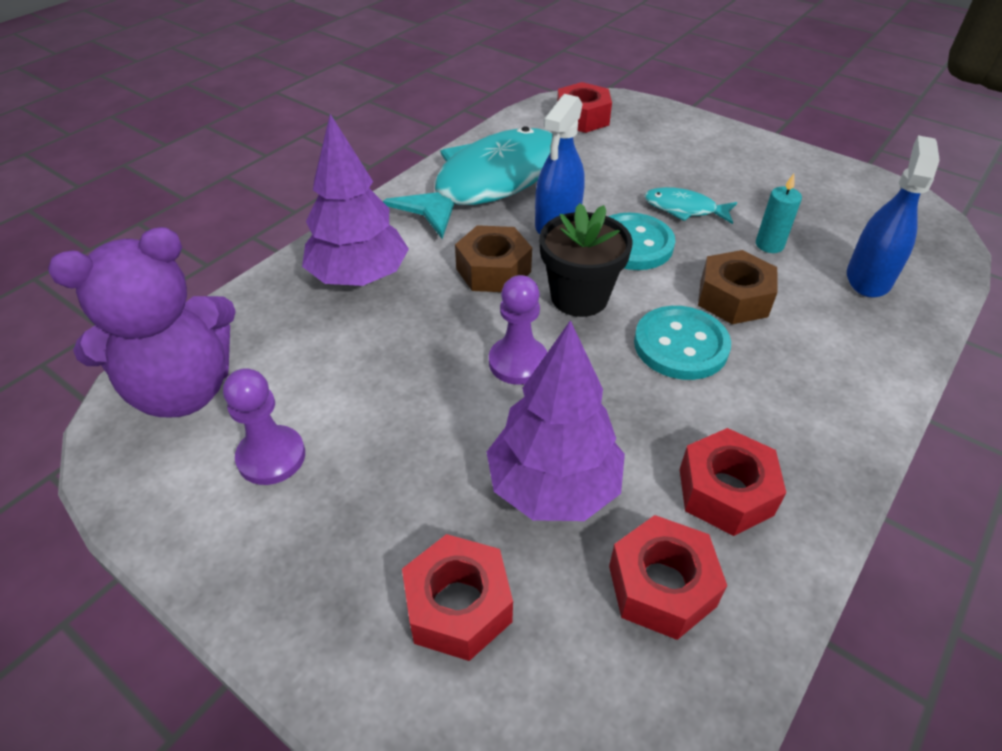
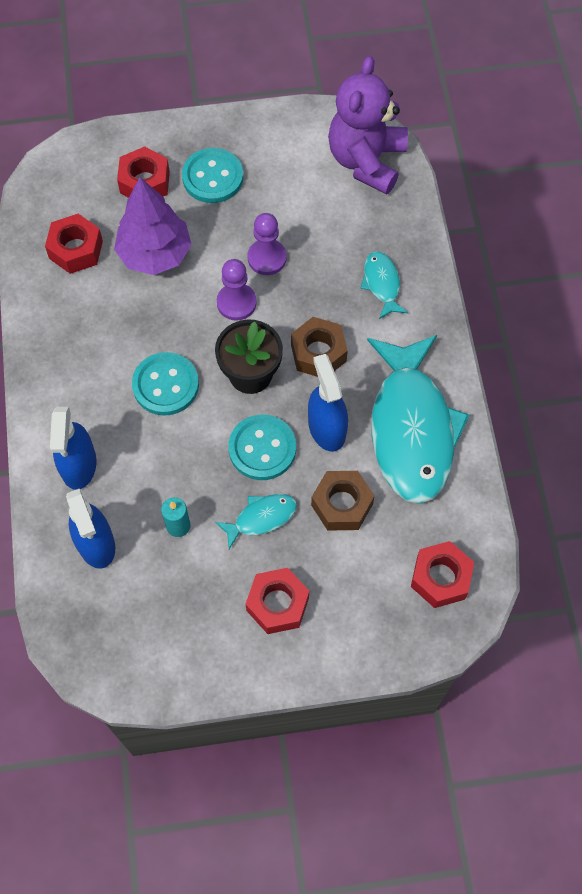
camera: 135 degrees right, 20 degrees up
purple pawn [223,368,305,485] -> purple pawn moved to [247,213,287,275]
purple tree [302,114,409,286] -> turquoise fish [360,251,408,319]
red nut [680,428,786,536] -> red nut moved to [246,568,309,634]
brown nut [698,250,778,324] -> brown nut moved to [311,471,375,531]
none -> blue spray bottle [50,407,96,490]
none -> turquoise button [182,148,243,203]

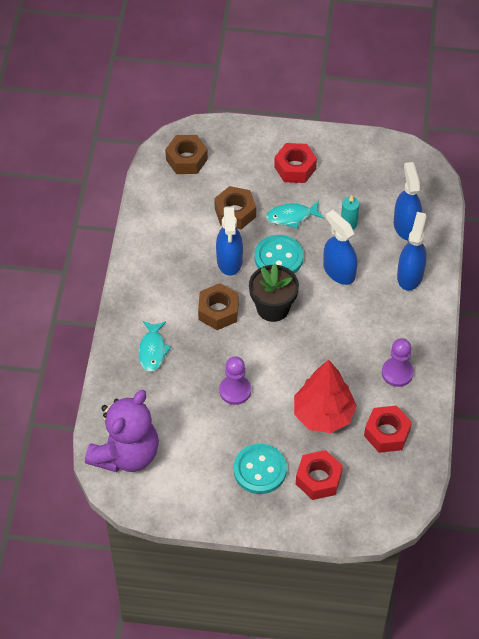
camera: 165 degrees left, 10 degrees down
purple tree [114,177,192,275] -> red tree [294,360,357,433]
turquoise button [132,352,199,416] -> none
purple pawn [217,259,257,321] -> purple pawn moved to [382,338,414,387]
turquoise fish [367,335,469,504] -> none
red nut [411,541,474,608] -> brown nut [165,135,208,174]
none -> blue spray bottle [323,210,358,285]

